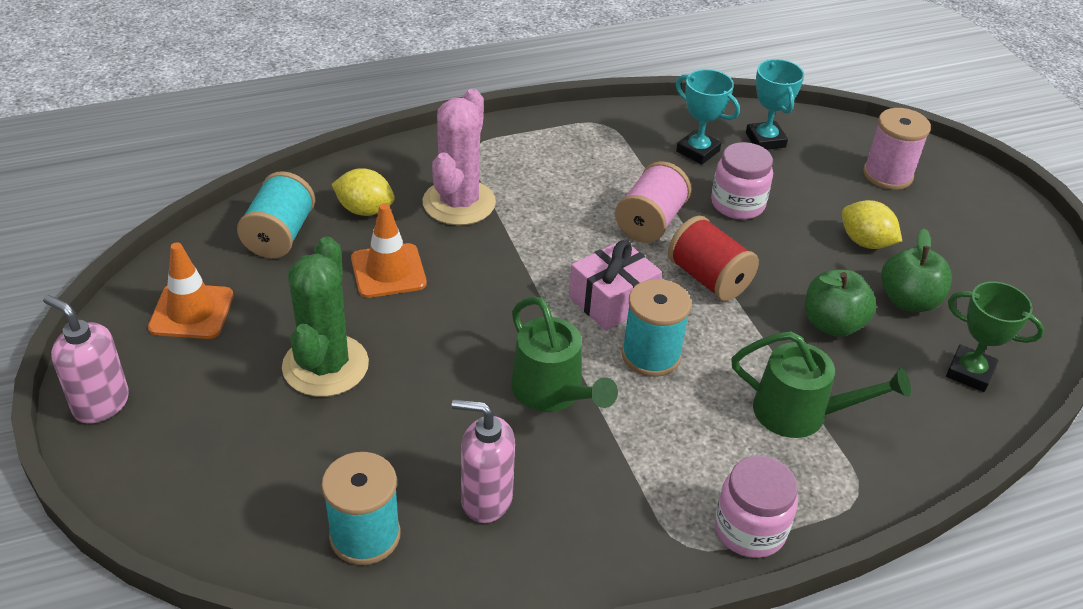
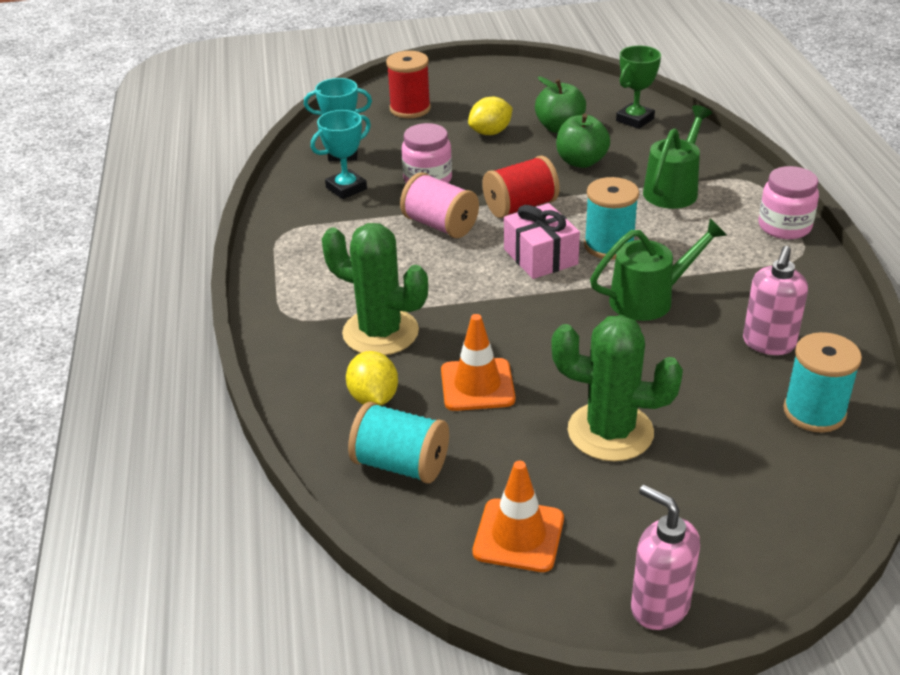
camera: 75 degrees left, 5 degrees down
pink soap dispenser [43,295,129,424] -> pink soap dispenser turned 90 degrees clockwise [631,485,700,630]
yellow lemon [332,168,395,216] -> yellow lemon turned 45 degrees counterclockwise [346,351,398,406]
pink cactus [423,89,496,225] -> green cactus [322,223,428,355]
pink spool [863,108,931,190] -> red spool [386,51,431,118]

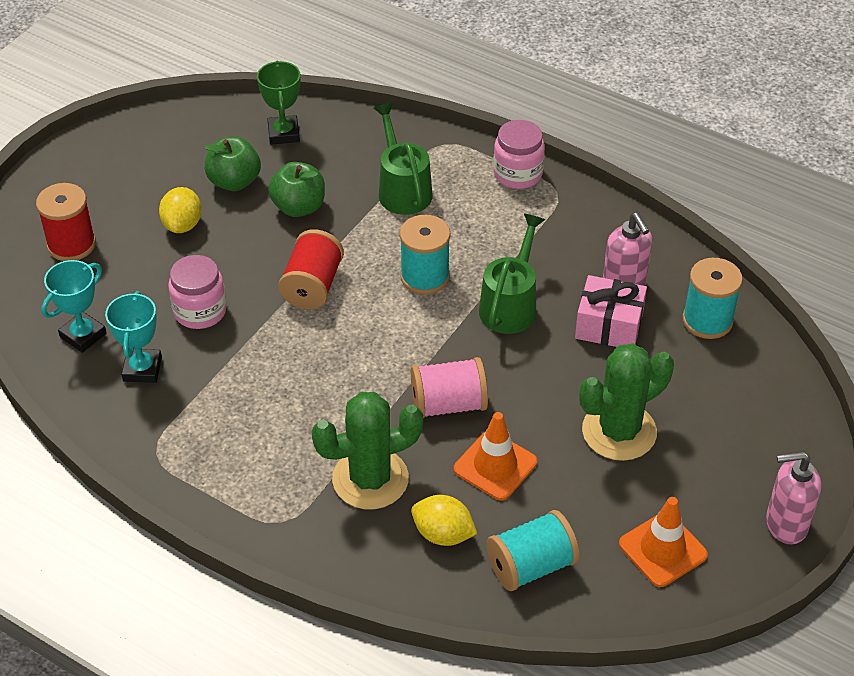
camera: 50 degrees left, 10 degrees up
pink spool [400,172,479,238] -> pink spool moved to [411,357,488,418]
pink gift [504,203,580,279] -> pink gift moved to [575,275,647,347]

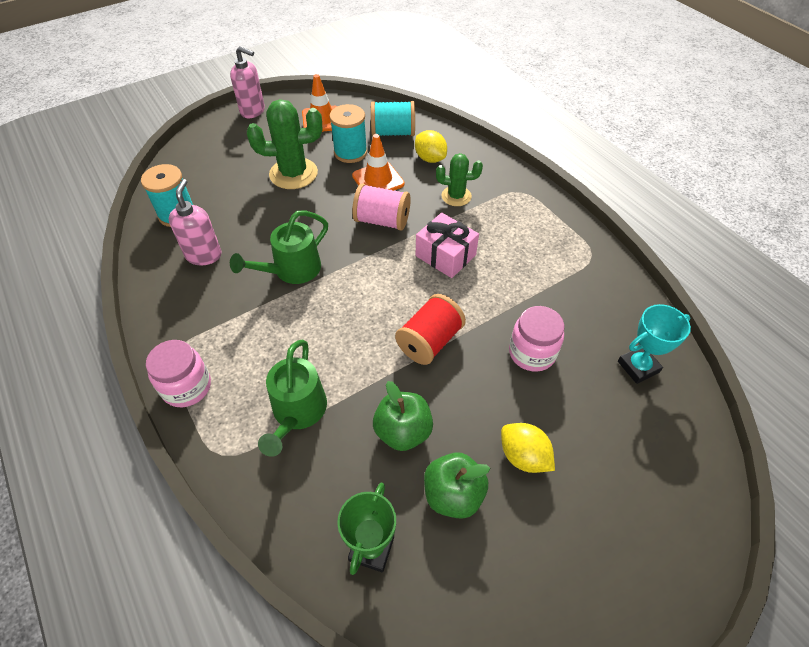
camera: 155 degrees left, 5 degrees up
red spool [36,183,96,261] -> none
turquoise trophy [105,291,162,383] -> none
yellow lemon [159,187,202,233] -> yellow lemon turned 75 degrees counterclockwise [501,423,555,473]
green cactus [311,392,423,509] -> green cactus [436,153,483,206], size x0.60
turquoise spool [400,215,451,294] -> turquoise spool moved to [329,104,368,163]
pink gift [575,275,647,347] -> pink gift moved to [416,213,479,278]

